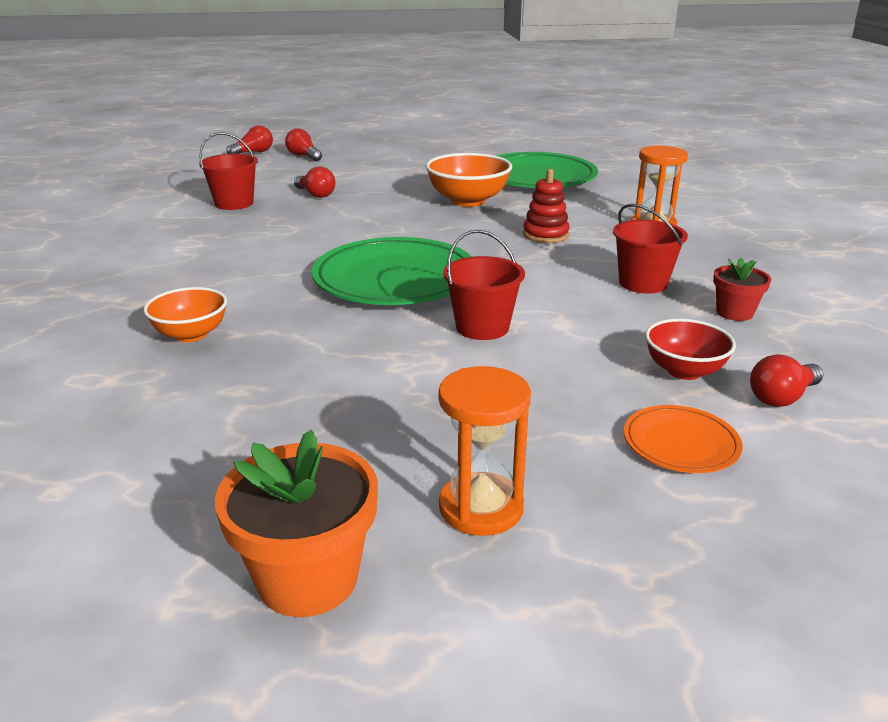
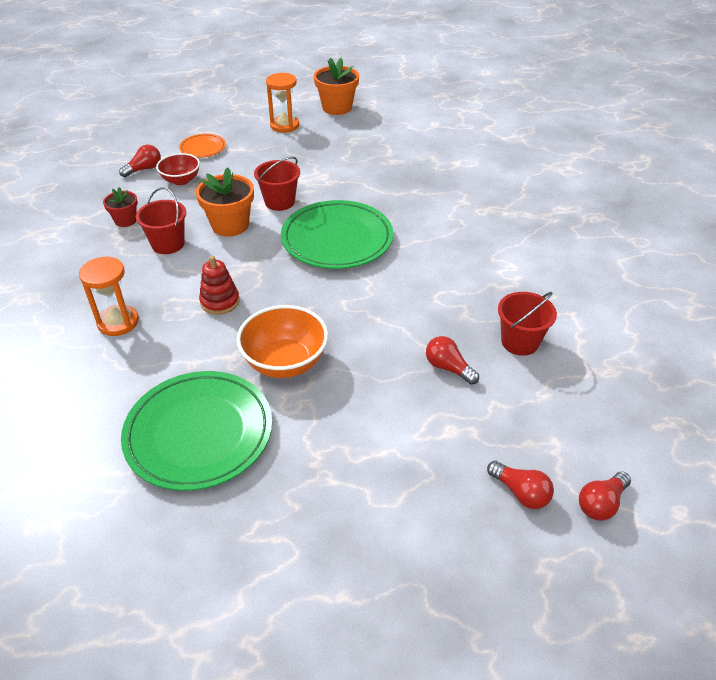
camera: 175 degrees right, 15 degrees up
orange bowl [144,287,227,342] -> none
none -> orange flower pot [196,167,254,237]

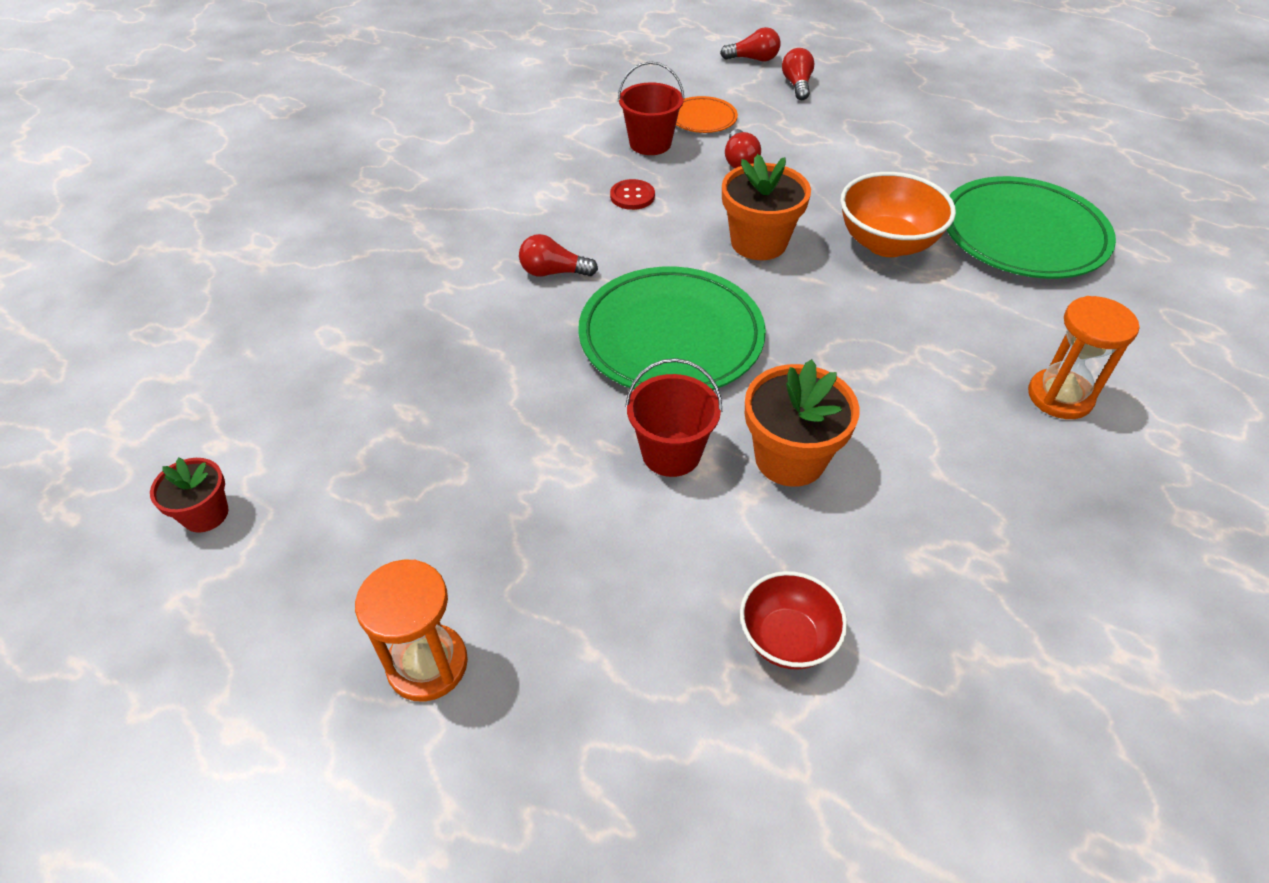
camera: 135 degrees left, 5 degrees up
red flower pot [103,187,138,227] -> red flower pot moved to [150,457,229,533]
red light bulb [119,145,161,177] -> red light bulb moved to [519,234,598,277]
red bucket [136,187,186,254] -> none
orange plate [179,134,226,158] -> orange plate moved to [676,96,738,133]
red stacking toy [199,256,240,315] -> none
orange flower pot [314,58,359,115] -> orange flower pot moved to [722,154,811,260]
none -> red button [610,179,655,210]

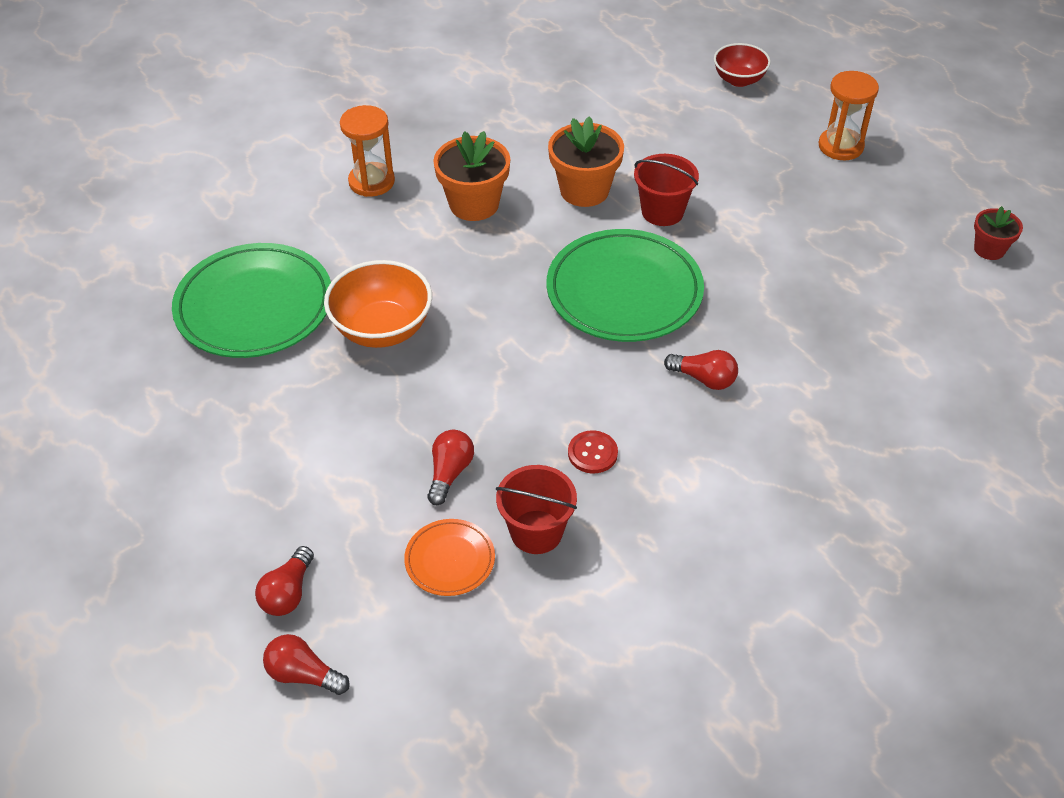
camera: 160 degrees left, 0 degrees up
orange flower pot [722,154,811,260] -> orange flower pot moved to [433,131,510,221]
red bowl [740,571,847,669] -> red bowl moved to [714,43,771,87]

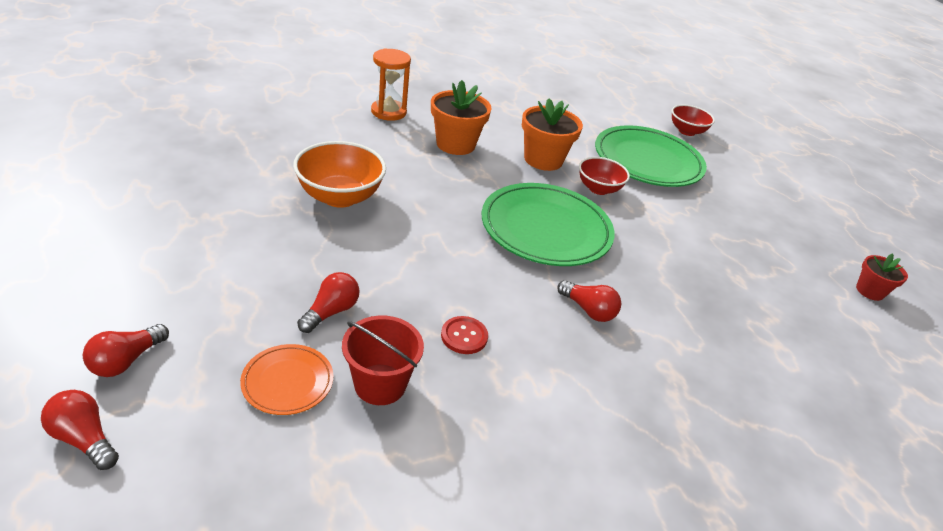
camera: 10 degrees right, 10 degrees down
green plate [172,243,331,358] -> green plate moved to [595,125,707,187]
red bucket [634,154,699,226] -> red bowl [579,157,630,195]
orange hourglass [819,71,879,161] -> none

